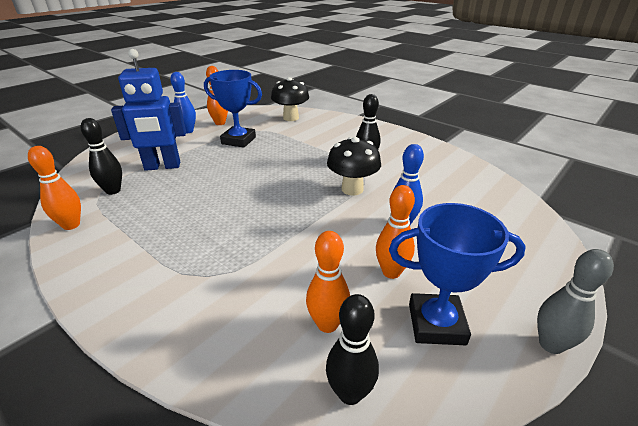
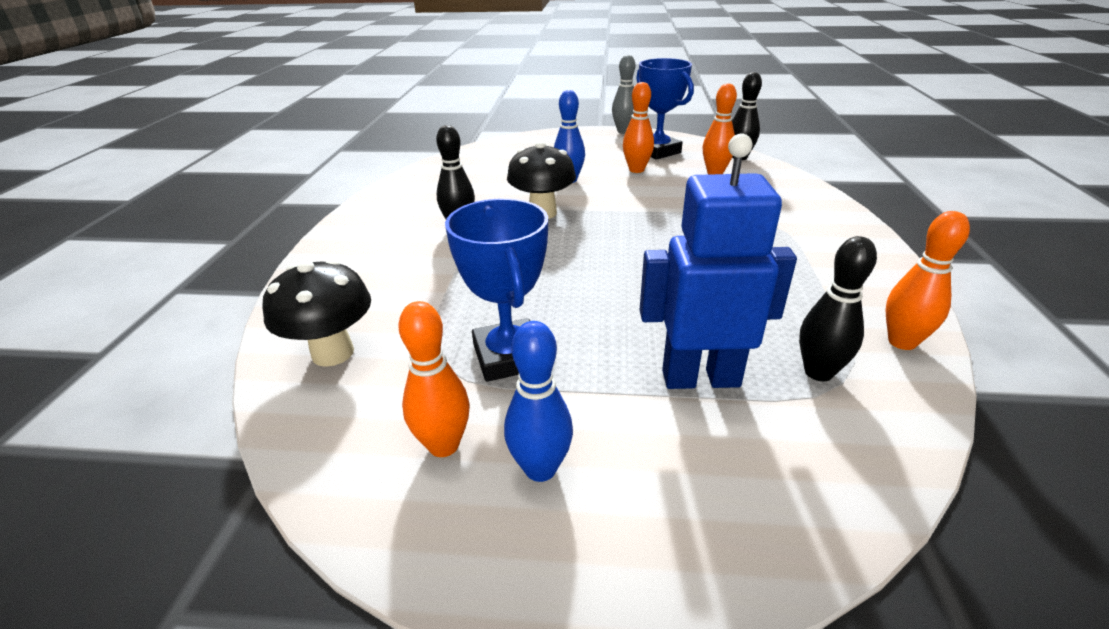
camera: 125 degrees left, 0 degrees up
blue robot [111,49,186,171] -> blue robot turned 45 degrees counterclockwise [640,133,797,389]

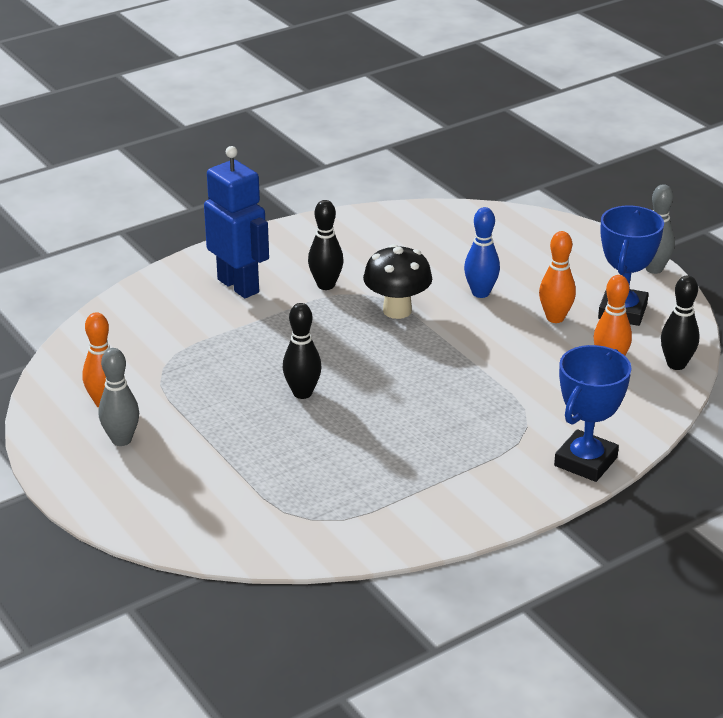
camera: 50 degrees right, 0 degrees up
black mushroom [263,259,371,367] -> none
blue trophy [445,198,548,382] -> blue trophy moved to [554,345,632,482]
blue bowling pin [504,321,573,482] -> grey bowling pin [98,348,139,446]
blue robot [640,133,797,389] -> blue robot moved to [204,146,269,298]
black bowling pin [799,236,877,381] -> black bowling pin moved to [283,303,322,399]
orange bowling pin [885,211,970,350] -> none

